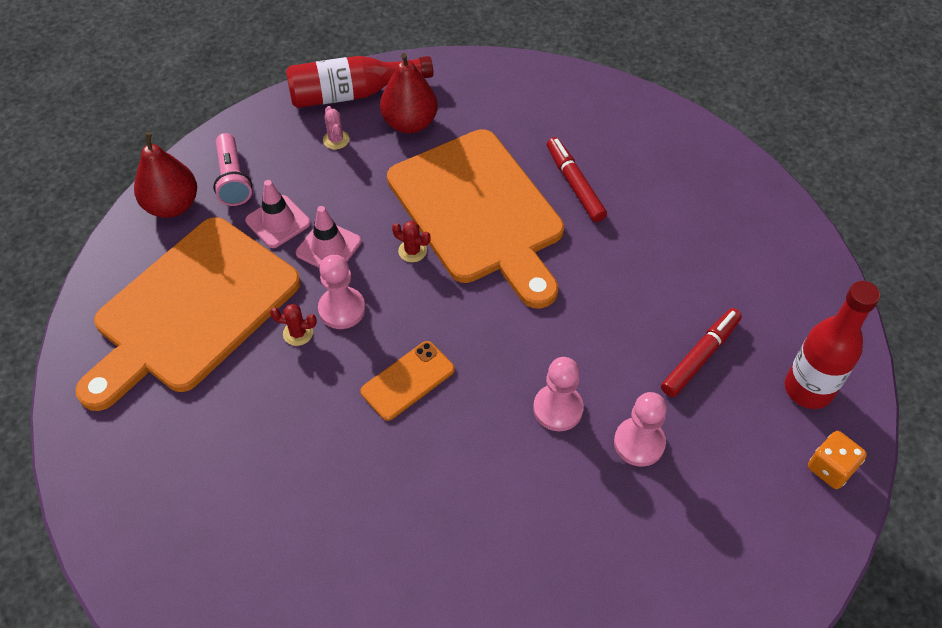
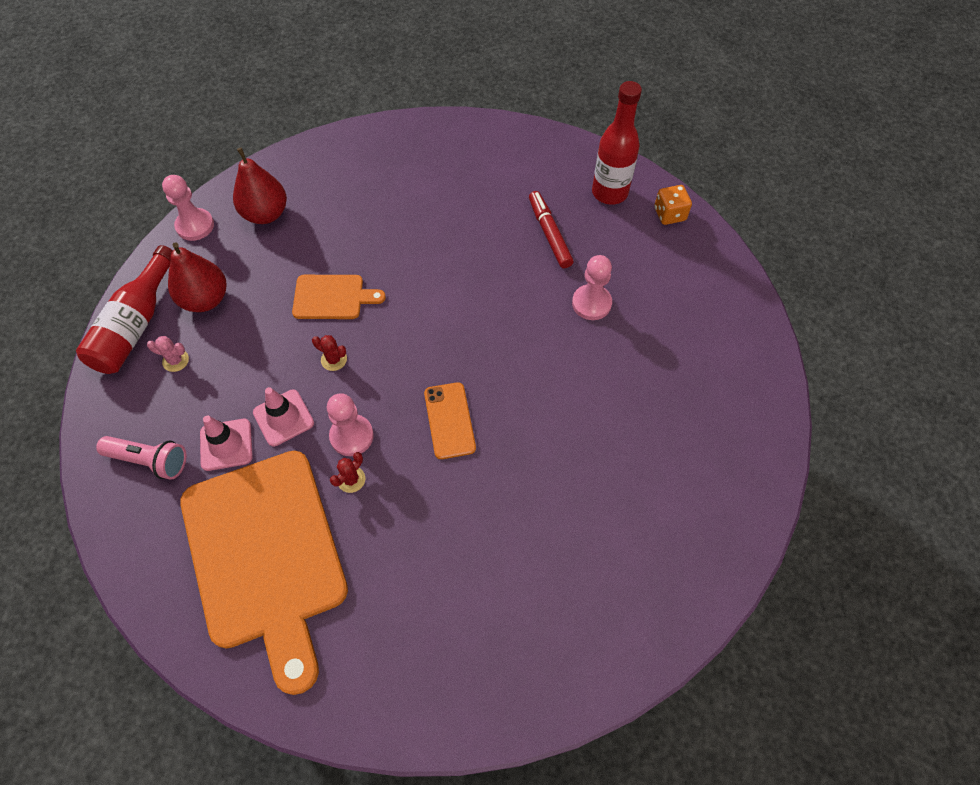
camera: 60 degrees left, 5 degrees up
red pear [134,132,197,218] -> red pear moved to [233,148,287,224]
orange cutting board [387,129,564,309] -> orange cutting board [292,275,386,319], size x0.46
red cactus [392,221,431,262] -> red cactus turned 60 degrees clockwise [312,335,347,371]
pink pawn [533,357,584,431] -> pink pawn moved to [162,175,214,241]
red marker [547,137,607,222] -> none

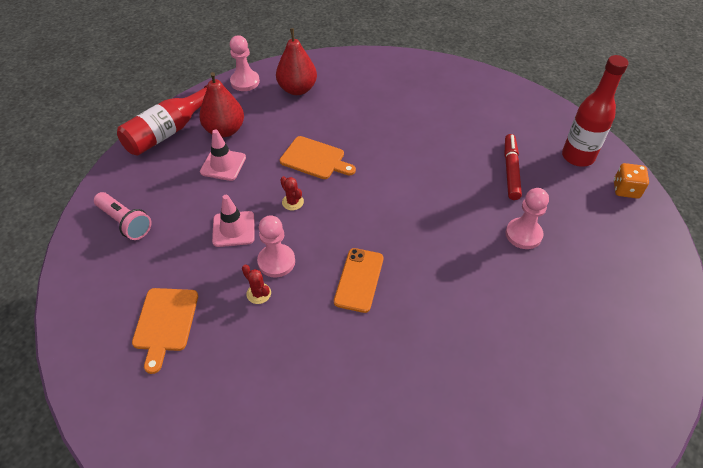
camera: 25 degrees right, 10 degrees down
pink cactus [147,336,189,372] -> none
orange cutting board [180,451,348,695] -> orange cutting board [132,288,198,374], size x0.46
pink traffic cone [200,416,253,471] -> pink traffic cone moved to [200,129,246,181]
red cactus [330,452,365,493] -> red cactus turned 75 degrees clockwise [242,264,271,304]

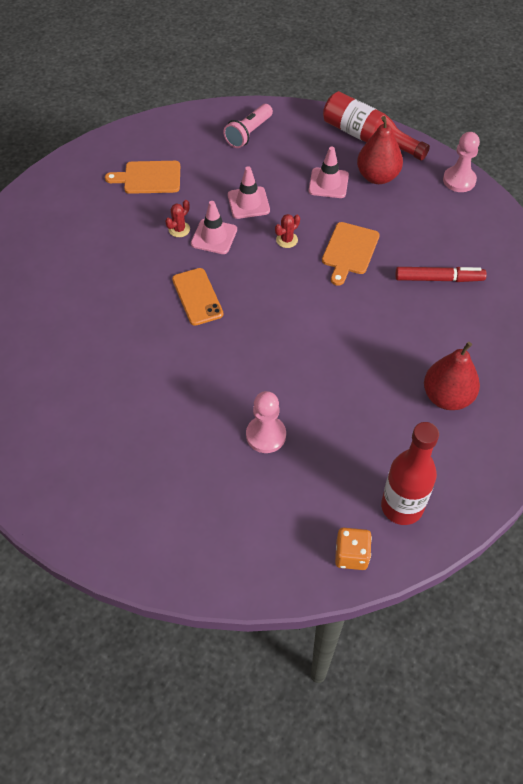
camera: 85 degrees right, 5 degrees up
pink pawn [257,215,295,277] -> pink traffic cone [191,201,237,254]
red pear [276,28,317,95] -> red pear moved to [424,342,480,410]
orange phone [334,248,383,313] -> orange phone turned 60 degrees clockwise [172,268,223,326]
red marker [504,134,522,200] -> red marker moved to [396,267,487,282]

